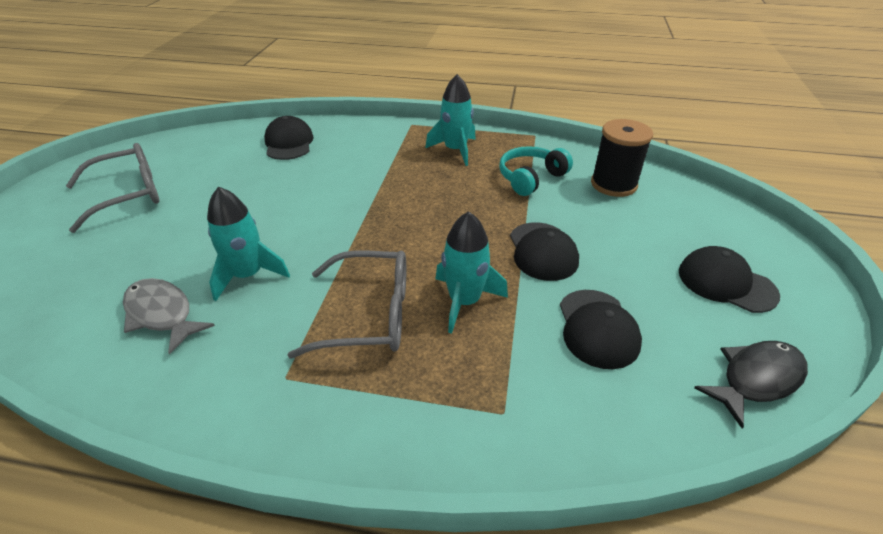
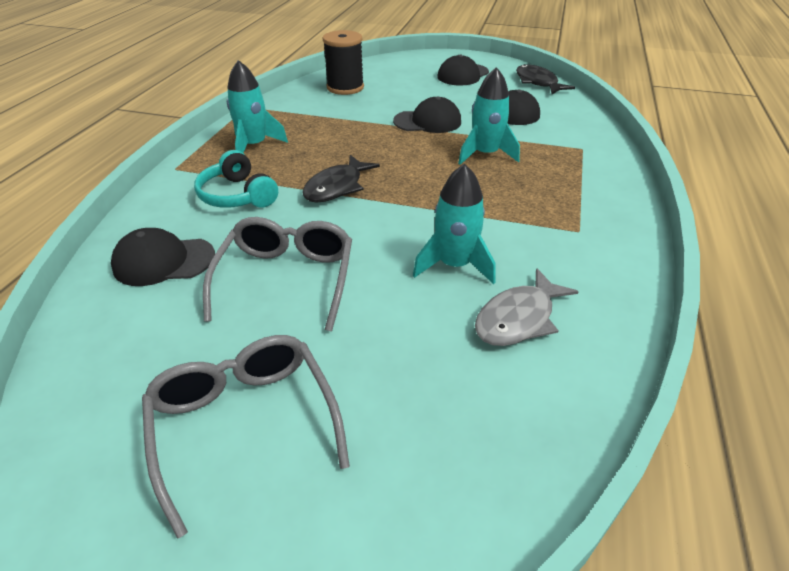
camera: 85 degrees left, 0 degrees up
grey glasses [288,250,406,358] -> grey glasses moved to [203,217,352,331]
turquoise headphones [499,146,573,196] -> turquoise headphones moved to [194,150,278,208]
none -> black fish [302,155,380,202]

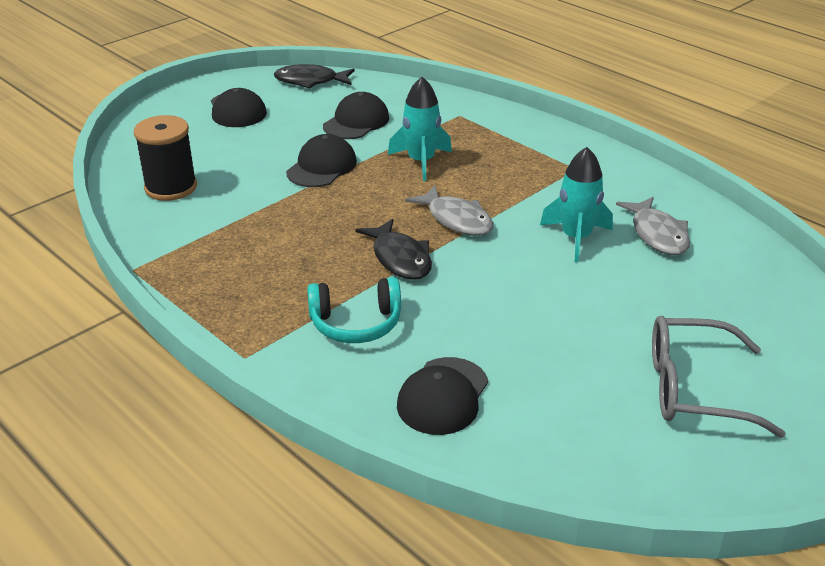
camera: 60 degrees left, 5 degrees down
grey glasses [203,217,352,331] -> none
turquoise rocket [227,60,288,153] -> none
none -> grey fish [405,185,494,236]

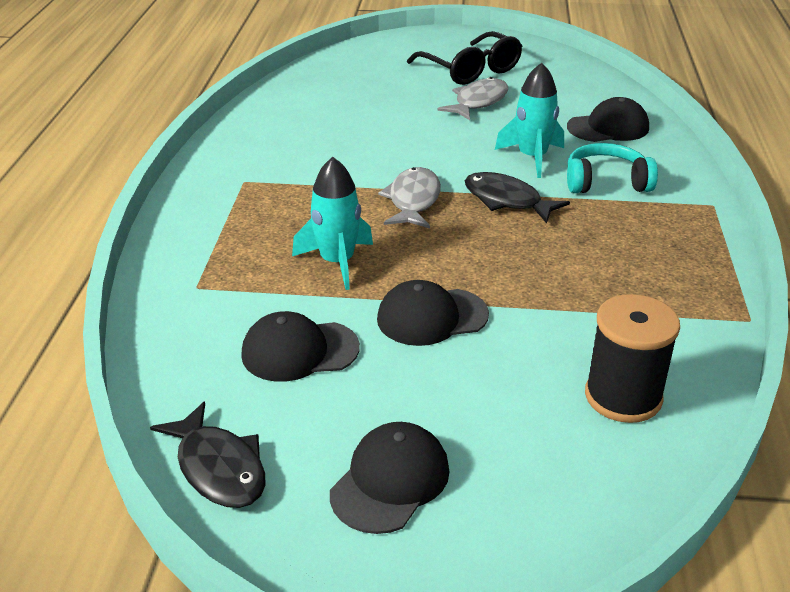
camera: 130 degrees left, 0 degrees up
turquoise headphones [307,277,401,343] -> turquoise headphones turned 45 degrees counterclockwise [567,143,658,193]
black fish [356,219,432,280] -> black fish turned 75 degrees counterclockwise [465,172,570,224]
turquoise rocket [540,147,613,262] -> turquoise rocket moved to [495,63,564,178]
grey fish [616,197,690,255] -> grey fish moved to [437,77,508,120]
grey glasses [652,316,786,438] -> black glasses [407,31,522,85]

